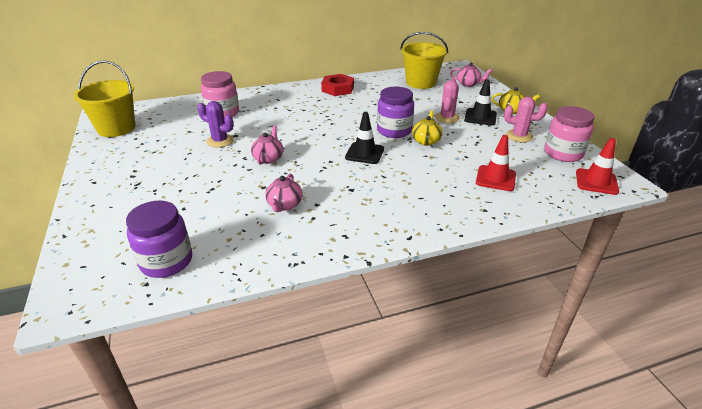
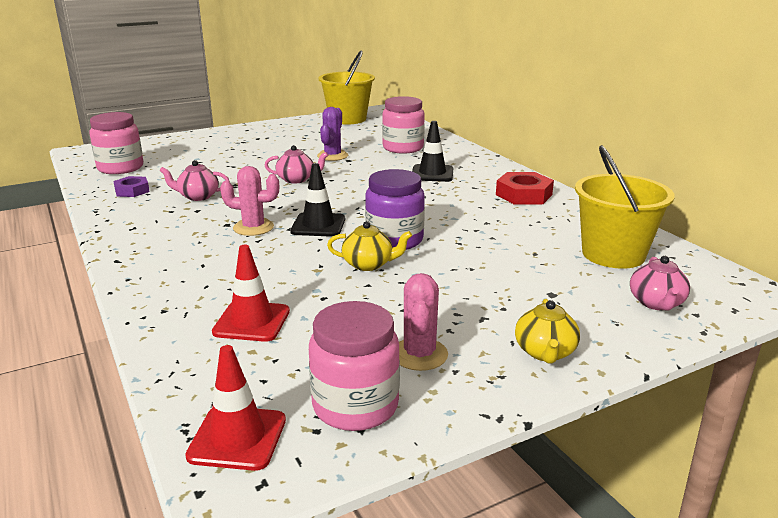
camera: 80 degrees right, 10 degrees down
purple jar [126,201,192,278] -> pink jar [89,112,143,174]
pink cactus [435,79,460,123] -> pink cactus moved to [220,166,279,236]
black traffic cone [464,79,497,126] -> black traffic cone moved to [412,121,453,182]
none -> purple nut [113,176,150,197]

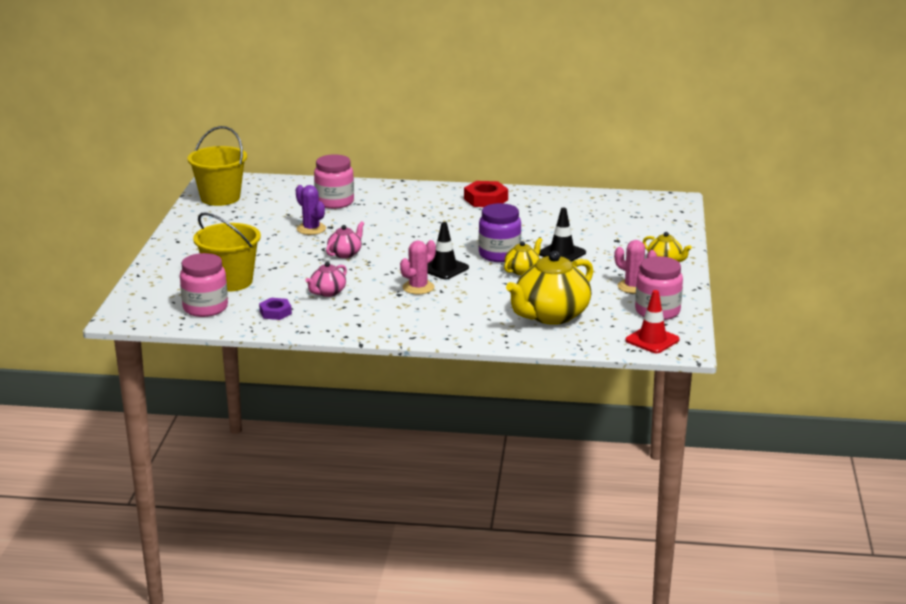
camera: 55 degrees left, 0 degrees up
red traffic cone [212,245,290,342] -> yellow teapot [506,251,593,325]
black traffic cone [412,121,453,182] -> black traffic cone moved to [539,208,586,262]
yellow bucket [575,145,675,269] -> yellow bucket moved to [193,212,261,292]
pink teapot [630,256,690,310] -> none

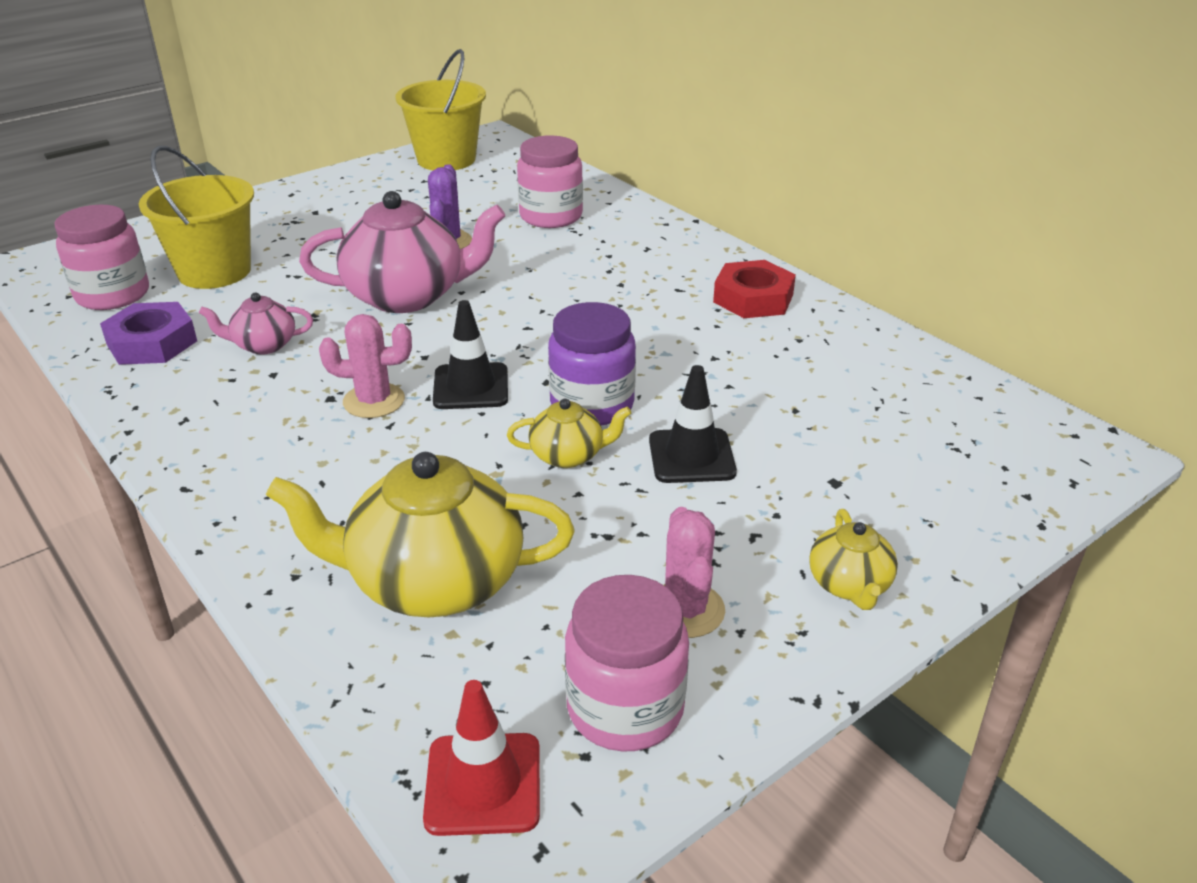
camera: 45 degrees right, 10 degrees up
purple nut [259,298,292,320] -> purple nut [100,302,197,365], size x1.56
pink teapot [326,221,364,258] -> pink teapot [299,191,505,313], size x2.03

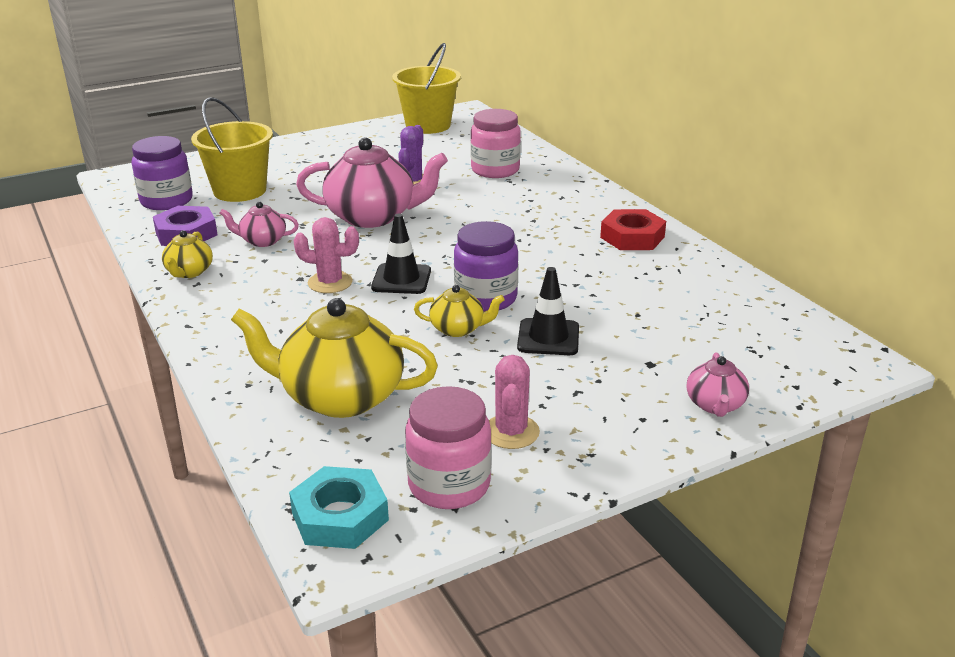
camera: 10 degrees right, 5 degrees down
pink jar [54,205,149,310] -> purple jar [132,136,193,210]
red traffic cone [423,680,540,836] -> turquoise nut [289,466,389,549]
yellow teapot [809,509,898,610] -> yellow teapot moved to [162,230,213,278]
none -> pink teapot [687,352,749,417]

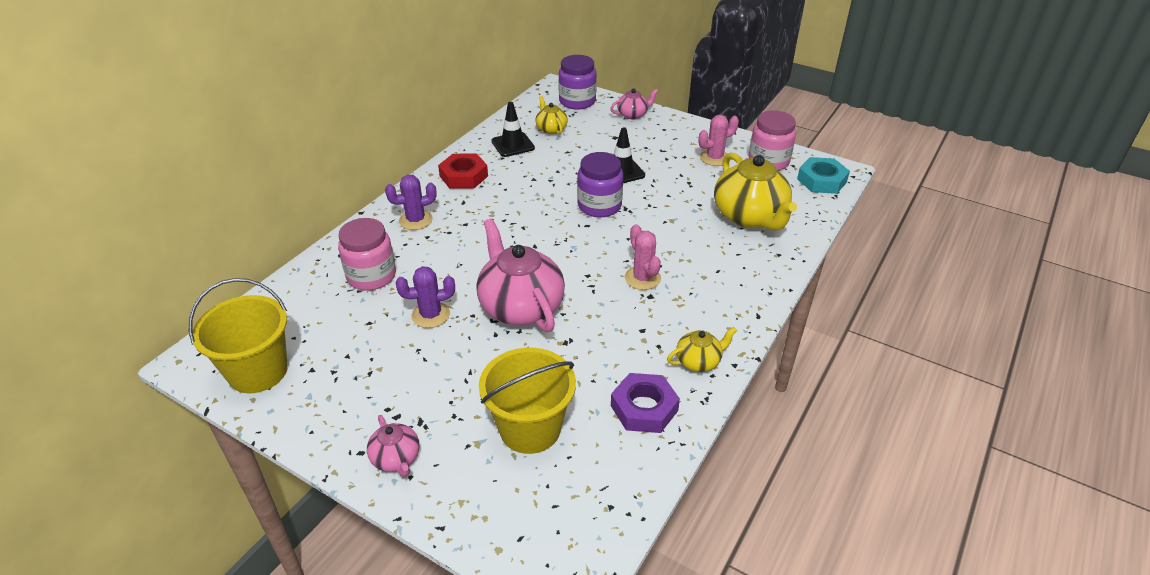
camera: 120 degrees left, 10 degrees up
purple jar [132,136,193,210] -> purple jar moved to [558,55,597,110]
pink teapot [220,202,299,247] -> pink teapot moved to [367,415,419,477]
black traffic cone [371,214,431,294] -> black traffic cone moved to [491,102,535,157]
yellow teapot [414,285,505,337] -> yellow teapot moved to [536,96,568,134]
none -> purple cactus [385,175,437,230]

